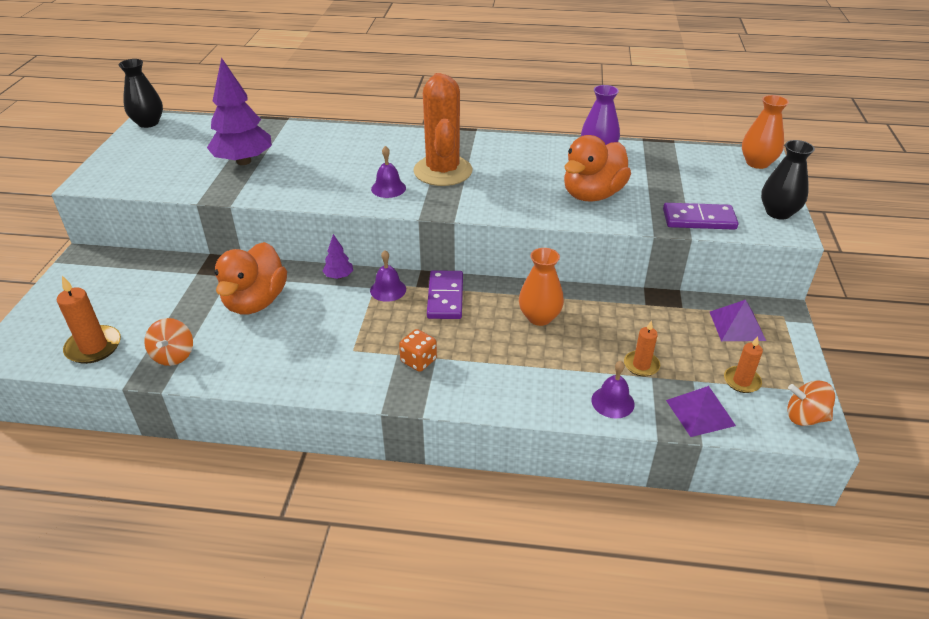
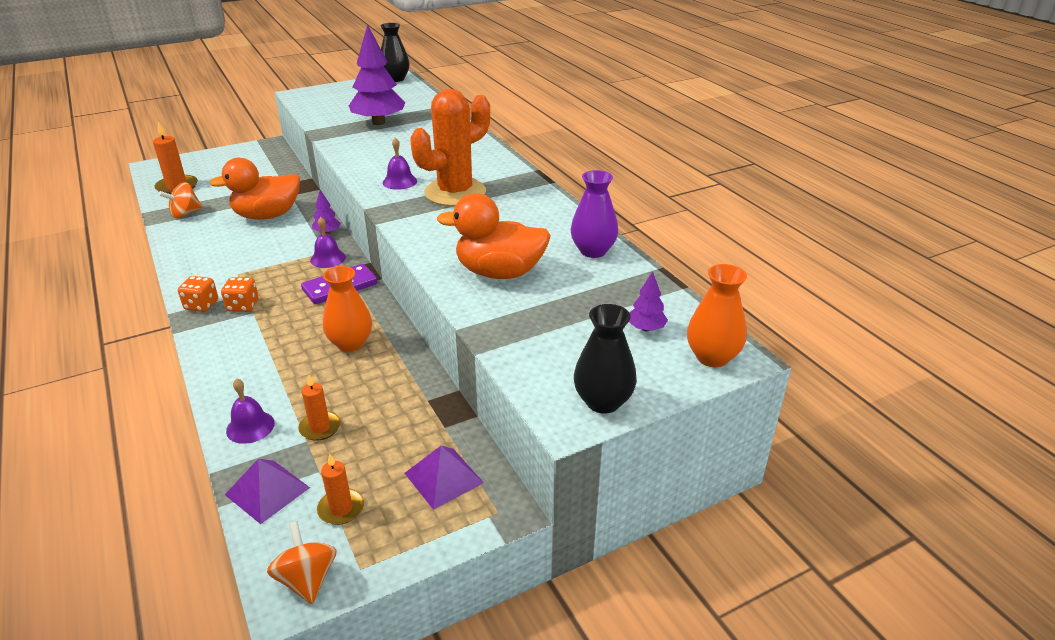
camera: 55 degrees right, 5 degrees down
purple domino [663,203,738,230] -> none
none -> orange dice [178,276,218,312]
none -> purple tree [629,271,668,332]

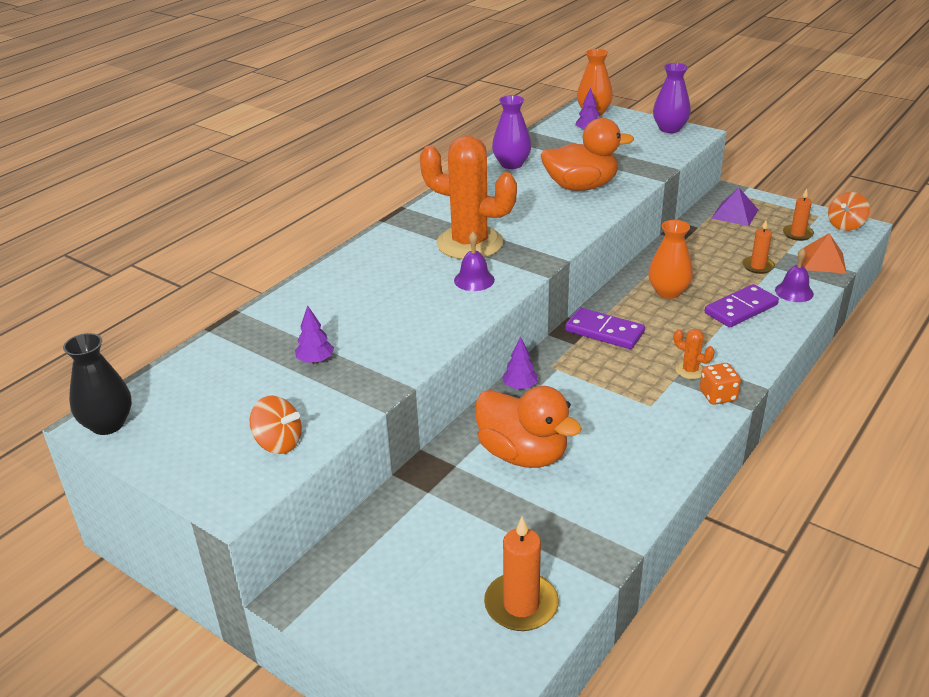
camera: 115 degrees left, 0 degrees up
orange spinning top [159,182,203,218] -> orange spinning top moved to [250,395,302,454]
orange dice [221,277,259,312] -> orange cactus [674,329,715,379]
purple pyramid [225,459,310,524] -> orange pyramid [802,233,847,274]
purple bell [310,217,346,268] -> none
purple tree [349,24,405,125] -> purple tree [295,306,334,364], size x0.45
orange duck [437,193,551,279] -> orange duck turned 75 degrees counterclockwise [541,118,634,191]
black vase [574,304,637,414] -> purple vase [653,63,691,133]
none -> purple domino [705,284,779,328]

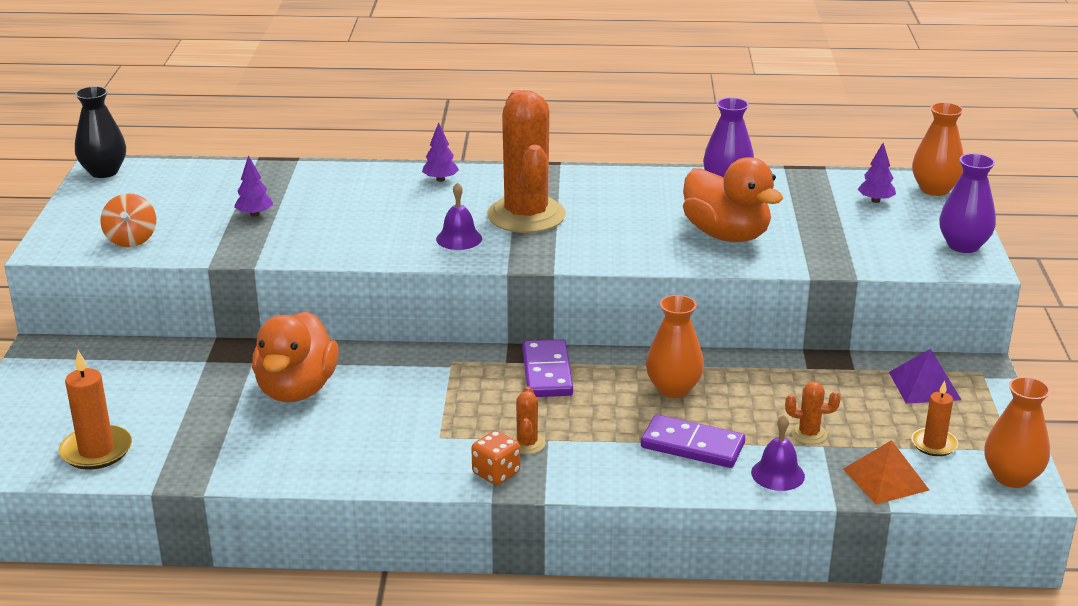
camera: 55 degrees right, 5 degrees down
purple tree [502,337,538,389] -> purple tree moved to [422,122,459,182]
orange candle [742,220,775,274] -> orange cactus [785,382,841,444]
orange spinning top [828,192,870,231] -> orange vase [984,377,1051,488]

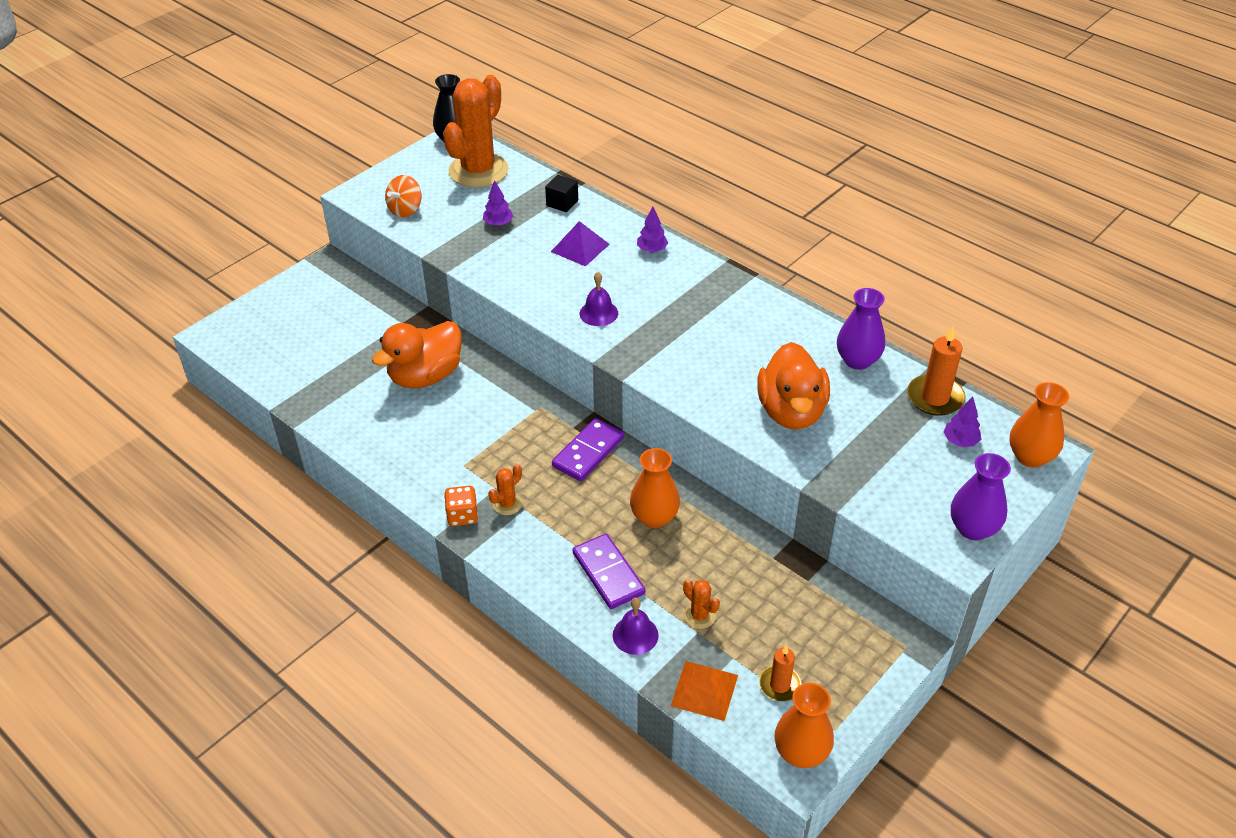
camera: 40 degrees right, 15 degrees up
orange candle [59,350,132,470] -> orange candle moved to [907,326,965,416]
orange cactus [487,90,566,233] -> orange cactus moved to [443,75,509,188]
purple pyramid [889,349,961,404] -> purple pyramid moved to [551,221,609,267]
none -> black cube [545,175,578,212]

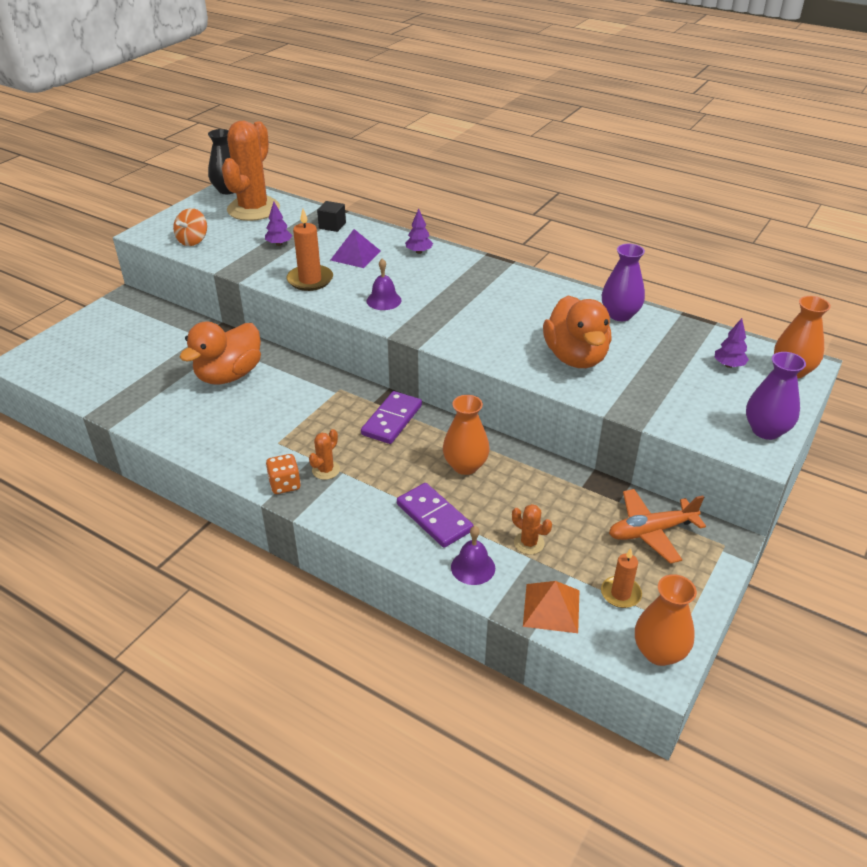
camera: 10 degrees left, 5 degrees down
orange candle [907,326,965,416] -> orange candle moved to [287,209,333,291]
none -> orange plane [609,489,706,564]

